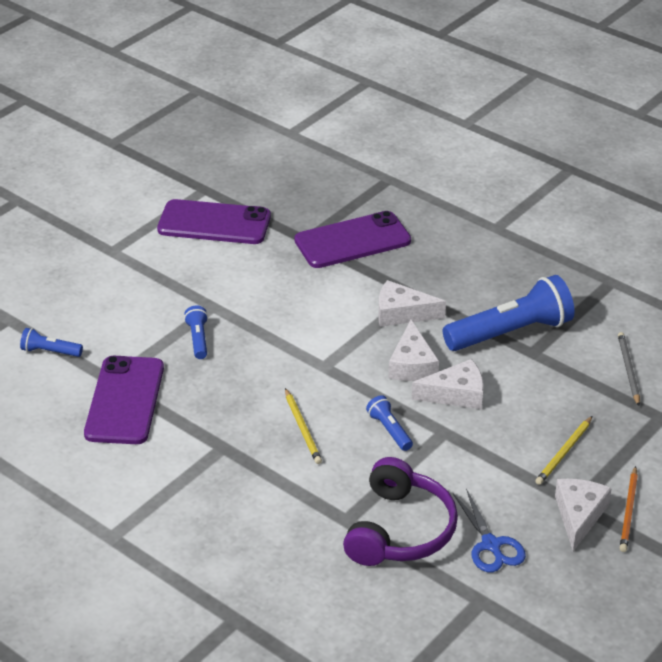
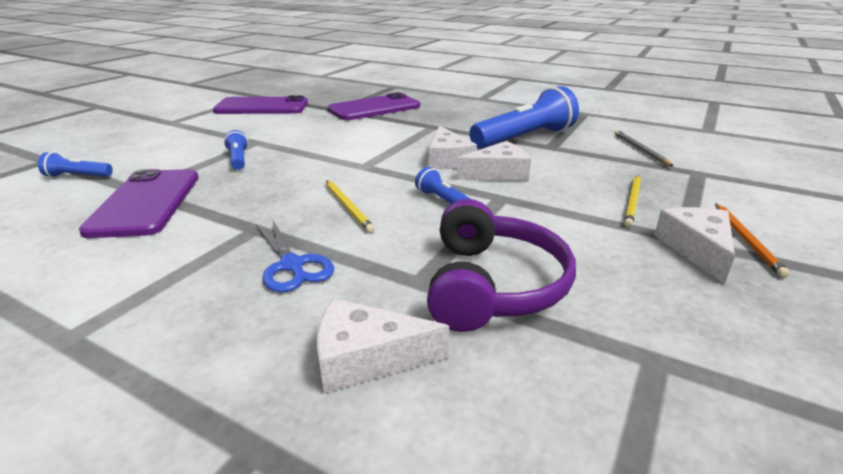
camera: 10 degrees left, 10 degrees down
white cheese [379,280,446,327] -> white cheese moved to [317,298,449,393]
blue scissors [453,489,526,572] -> blue scissors moved to [256,219,334,293]

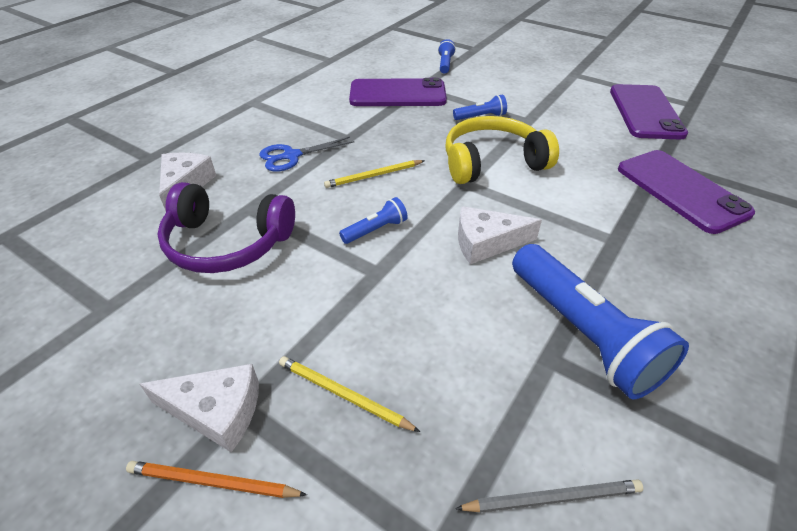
camera: 95 degrees right, 15 degrees up
white cheese [457,141,531,181] -> none
none -> yellow headphones [445,116,559,184]

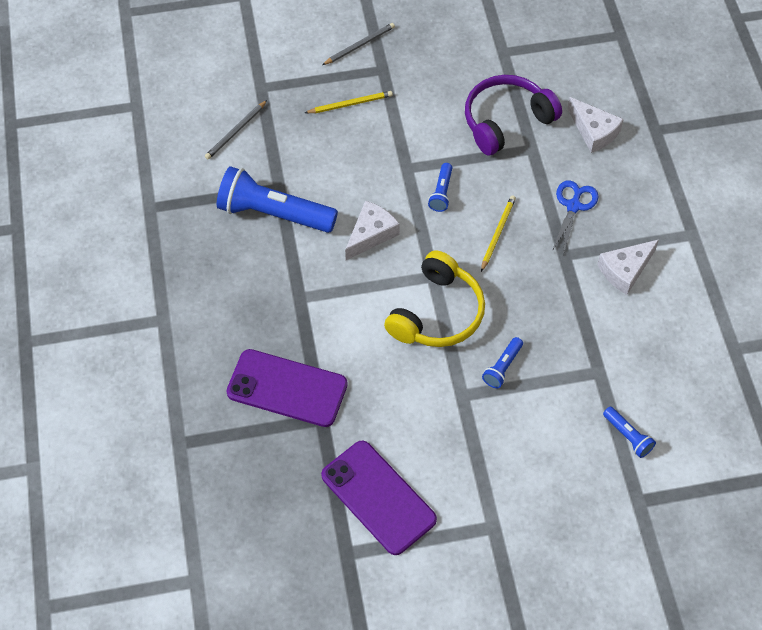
camera: 135 degrees right, 15 degrees up
orange pencil [126,461,307,498] -> grey pencil [322,23,395,65]
white cheese [140,364,259,452] -> white cheese moved to [597,240,659,295]
purple phone [349,78,447,106] -> none

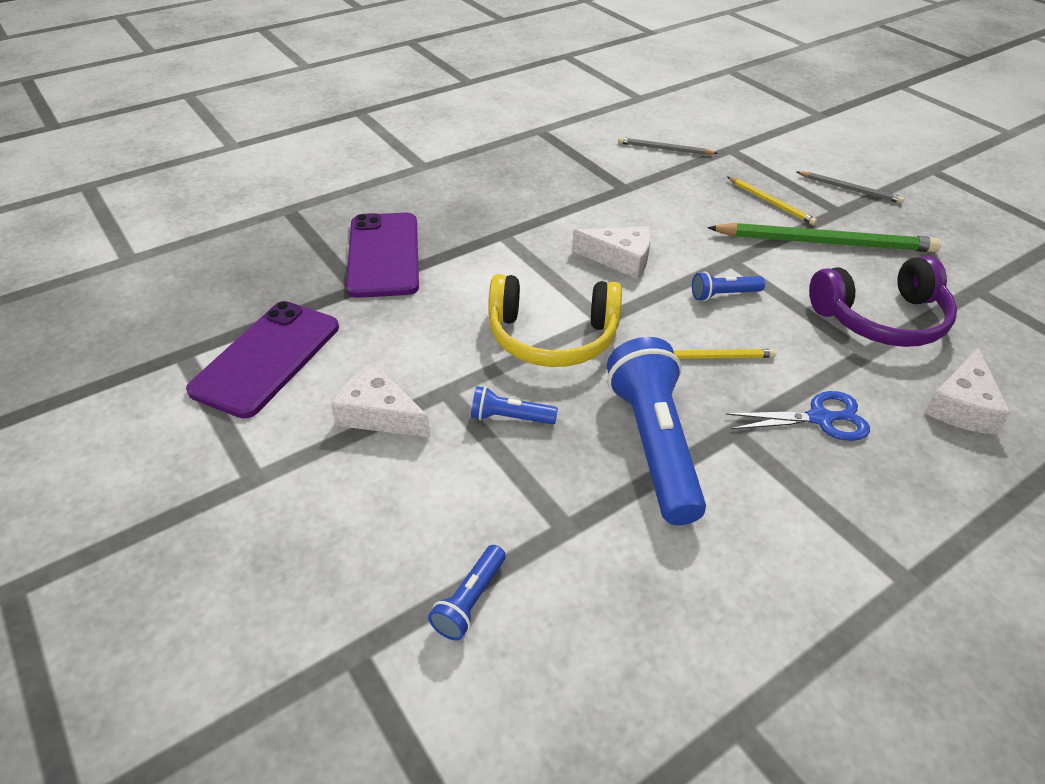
camera: 65 degrees right, 15 degrees down
blue flashlight [217,166,338,233] -> blue flashlight moved to [607,337,706,525]
purple headphones [465,75,562,155] -> purple headphones turned 135 degrees clockwise [809,256,957,347]
white cheese [597,240,659,295] -> white cheese moved to [331,362,430,437]
none -> green pencil [707,223,941,252]

